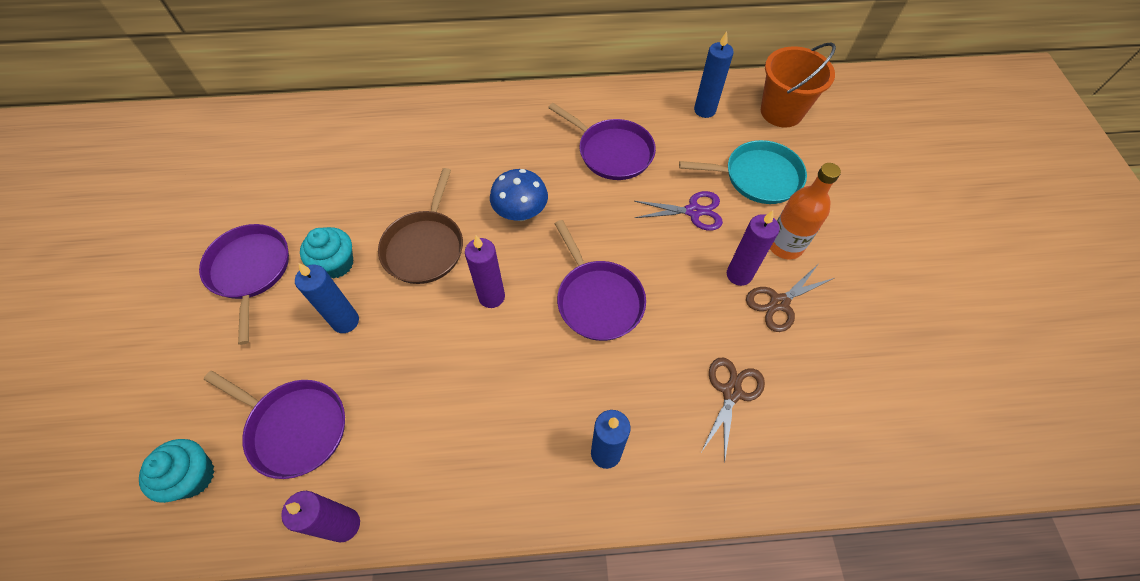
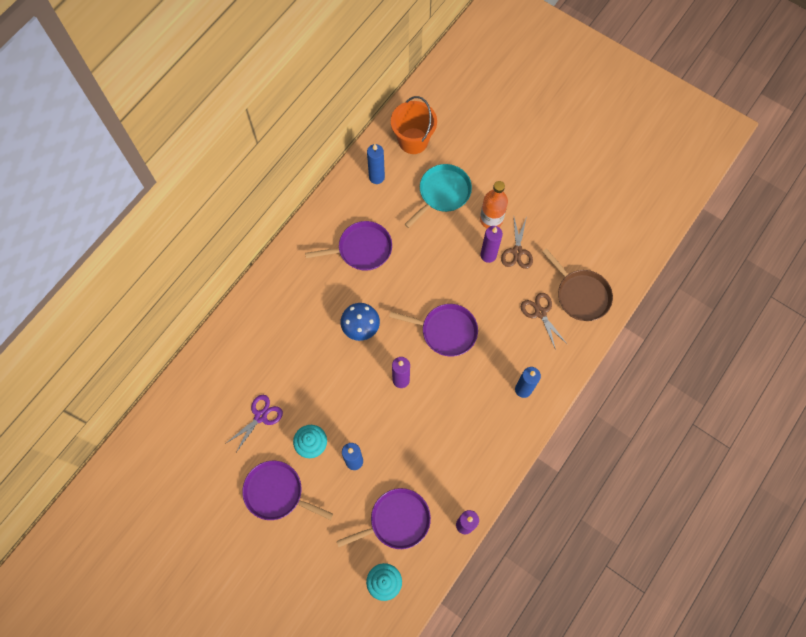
camera: 50 degrees left, 10 degrees up
brown pan [378,168,463,284] -> brown pan moved to [542,248,613,321]
purple scissors [634,191,723,230] -> purple scissors moved to [225,395,283,452]

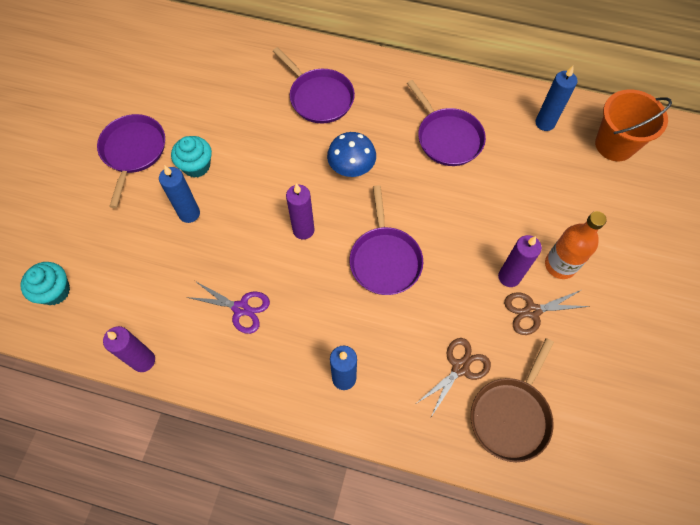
camera: 70 degrees right, 5 degrees down
purple scissors [225,395,283,452] -> purple scissors moved to [186,281,270,334]
purple pan [337,488,431,549] -> purple pan moved to [273,47,355,123]
turquoise pan [404,164,472,228] -> none

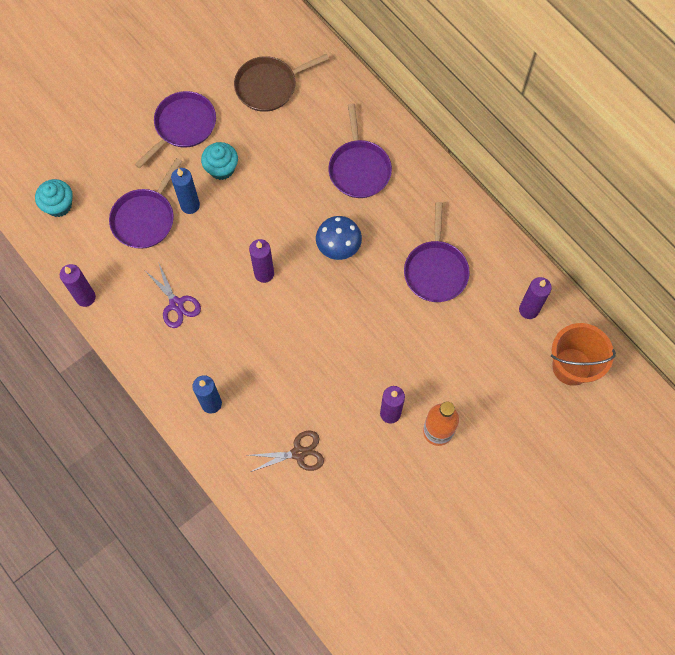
camera: 35 degrees right, 5 degrees up
purple pan [350,185,423,295] -> purple pan moved to [109,158,182,249]
brown pan [471,338,554,462] -> brown pan moved to [234,53,329,112]
brown scissors [504,290,590,335] -> none
blue candle [535,66,577,131] -> purple candle [519,277,552,319]

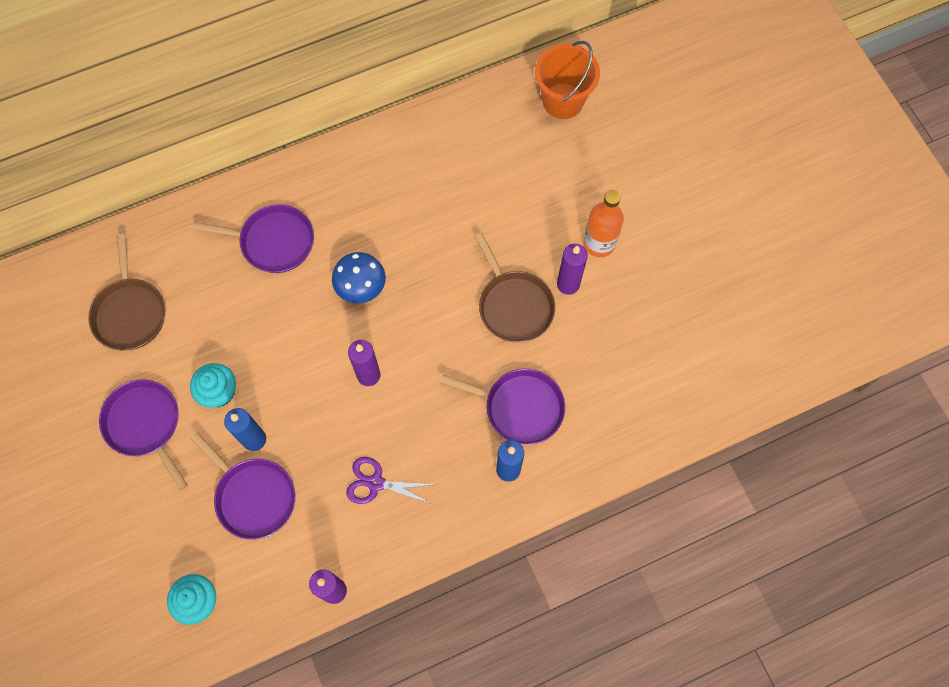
camera: 75 degrees left, 0 degrees up
purple scissors [145,262,201,328] -> purple scissors turned 150 degrees counterclockwise [346,457,434,504]
brown scissors [248,430,324,472] -> none
purple pan [404,202,470,302] -> purple pan moved to [440,369,565,445]
purple candle [519,277,552,319] -> none
none -> brown pan [474,233,555,343]

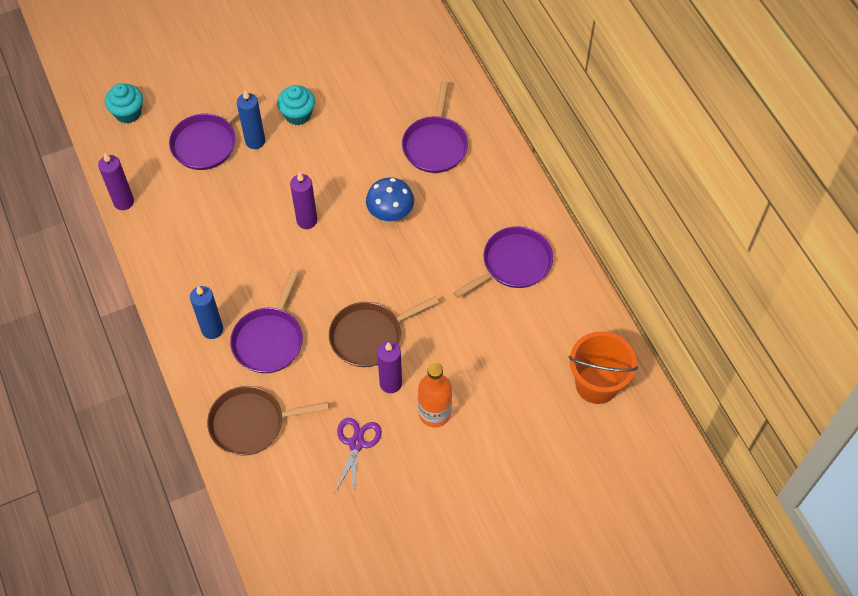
camera: 90 degrees right, 10 degrees down
brown pan [89,234,165,351] -> brown pan moved to [207,386,329,456]
purple pan [99,380,188,491] -> purple pan moved to [453,226,553,298]
purple scissors [346,457,434,504] -> purple scissors moved to [335,418,382,497]

